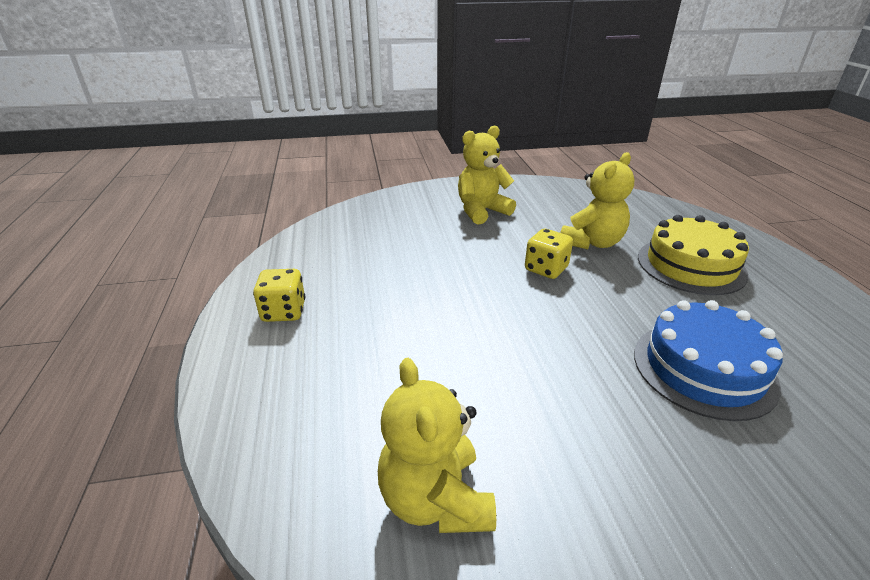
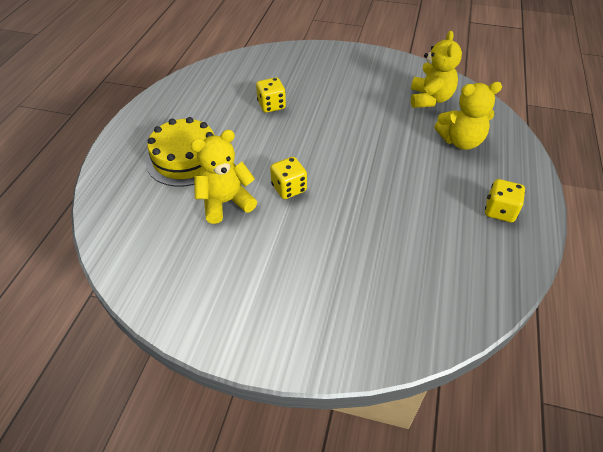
camera: 155 degrees left, 15 degrees up
yellow teddy bear [458,126,516,225] -> yellow teddy bear moved to [434,82,502,150]
blue cake [634,300,783,421] -> yellow dice [256,77,286,113]

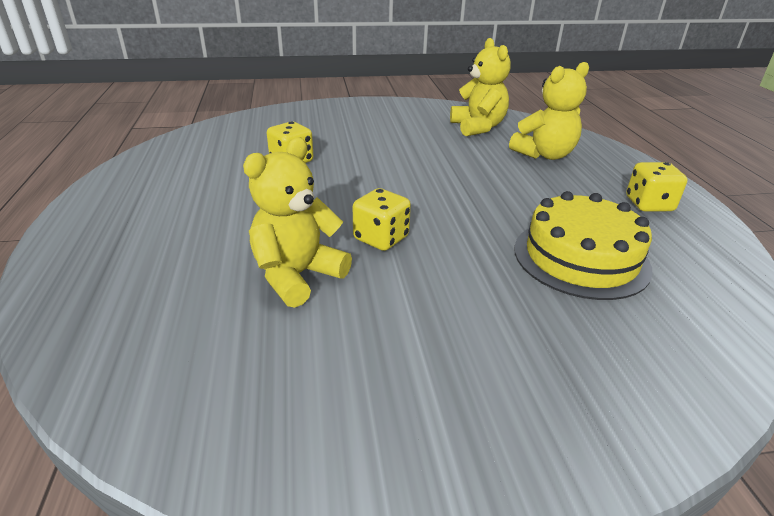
camera: 25 degrees left, 15 degrees down
yellow cake [146,117,215,187] -> yellow cake moved to [514,191,653,300]

